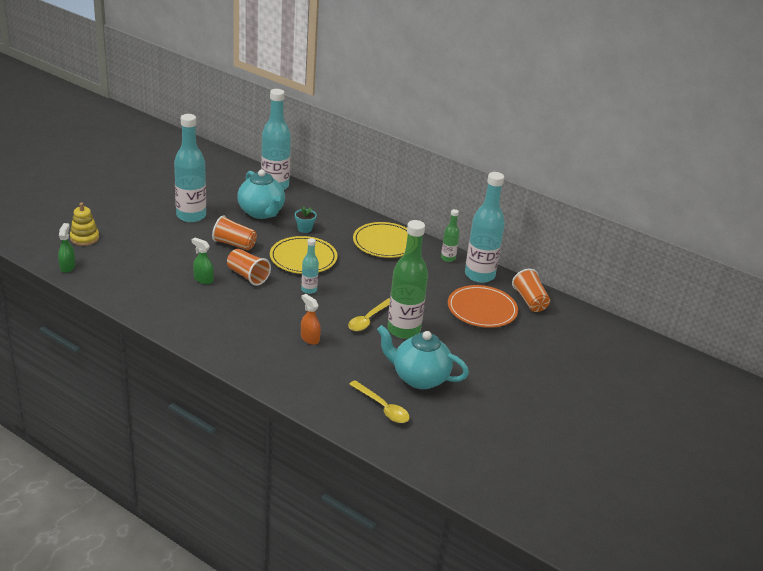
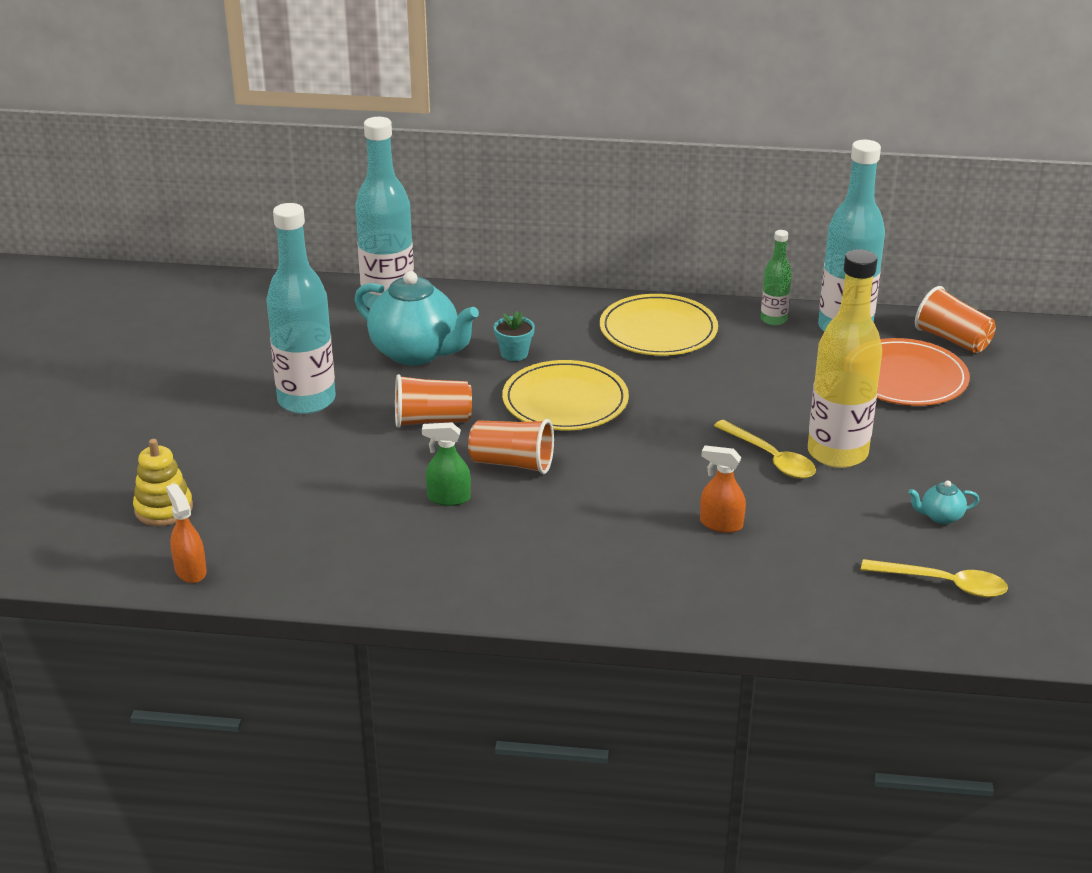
camera: 25 degrees left, 0 degrees up
green spray bottle [58,223,75,273] -> orange spray bottle [166,484,207,583]
turquoise bottle [301,238,319,294] -> none
yellow spoon [348,298,390,331] -> yellow spoon turned 45 degrees counterclockwise [714,420,816,479]
turquoise teapot [377,325,469,389] -> turquoise teapot [908,480,979,524], size x0.42
green bottle [387,220,428,339] -> yellow bottle [808,249,882,468]

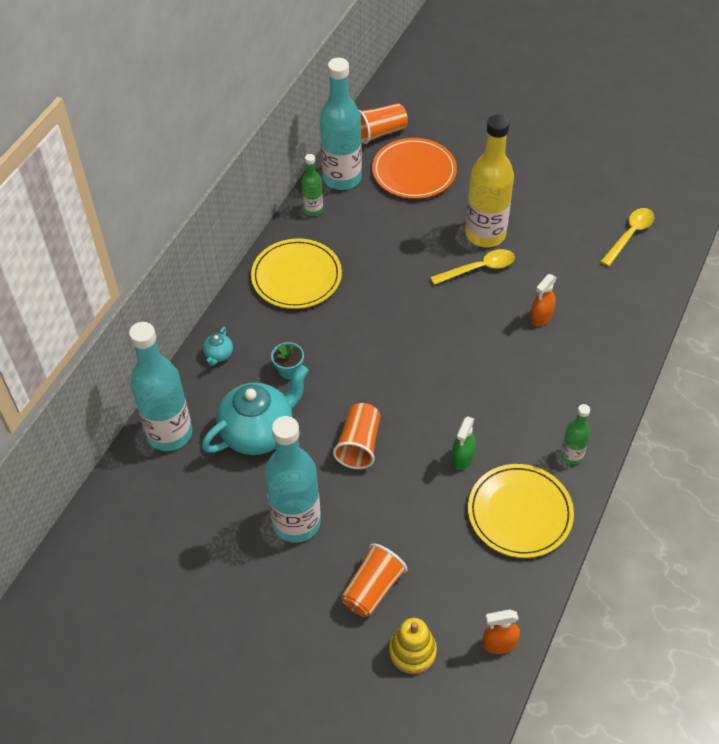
camera: 70 degrees left, 20 degrees up
orange cup [468,419,554,474] -> orange cup moved to [341,543,407,617]
yellow plate [502,360,629,430] -> yellow plate moved to [468,464,574,558]
turquoise teapot [908,480,979,524] -> turquoise teapot moved to [203,327,233,366]
none -> green bottle [560,404,591,465]

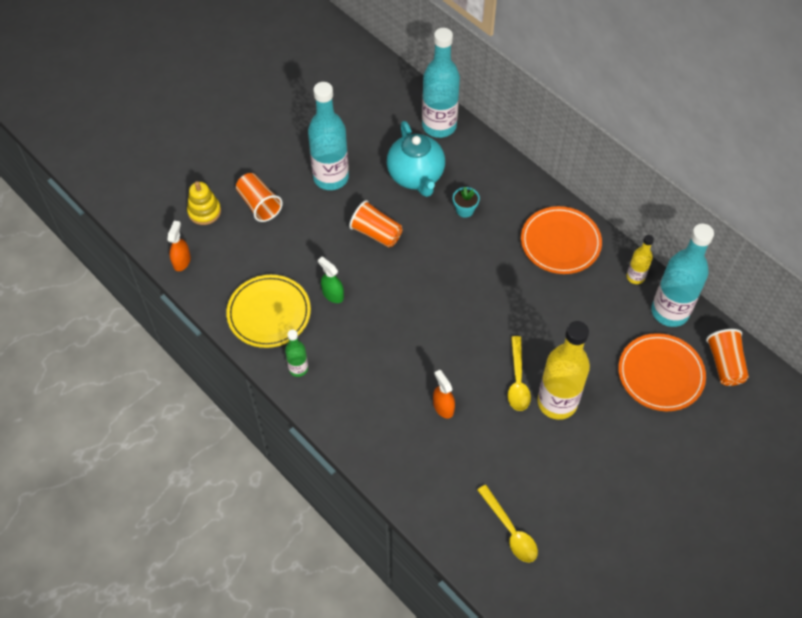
camera: 110 degrees right, 5 degrees up
turquoise teapot [203,327,233,366] -> none
yellow plate [251,239,342,309] -> orange plate [521,206,602,274]
green bottle [301,154,323,216] -> yellow bottle [627,235,654,284]

